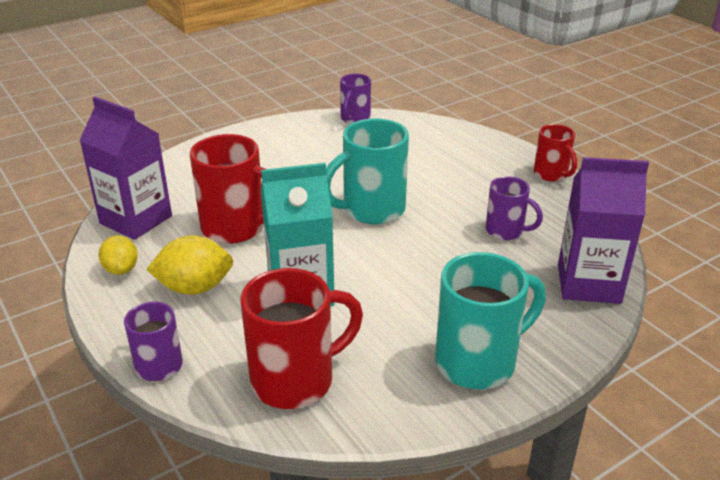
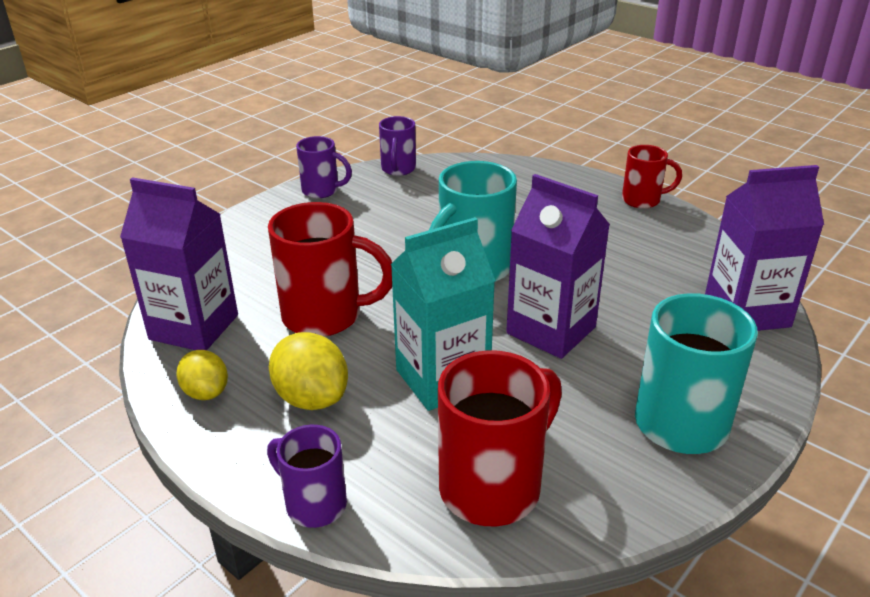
camera: 15 degrees left, 0 degrees up
yellow lemon [146,236,233,295] -> yellow lemon turned 75 degrees clockwise [269,332,348,410]
purple mug [486,176,543,240] -> purple mug moved to [296,136,352,198]
red mug [534,124,577,182] -> red mug turned 45 degrees counterclockwise [622,145,682,209]
none -> purple carton [506,174,610,359]

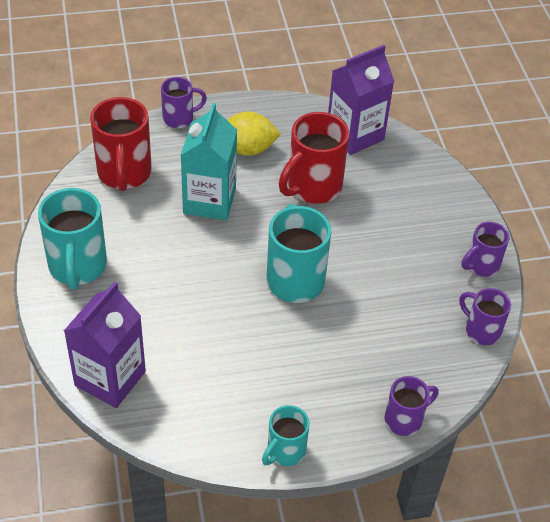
camera: 125 degrees right, 15 degrees up
yellow lemon [176,350,228,400] -> none
purple carton [506,174,610,359] -> none
red mug [622,145,682,209] -> turquoise mug [262,405,310,466]
none -> purple mug [385,376,439,436]

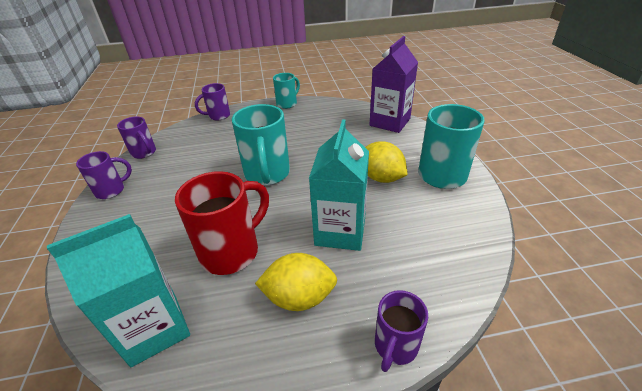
camera: 175 degrees left, 10 degrees down
red mug [90,97,152,191] -> none
purple mug [161,77,207,128] -> purple mug turned 45 degrees counterclockwise [375,290,428,372]
purple carton [328,45,395,155] -> turquoise carton [47,214,190,367]
none -> yellow lemon [365,141,408,183]

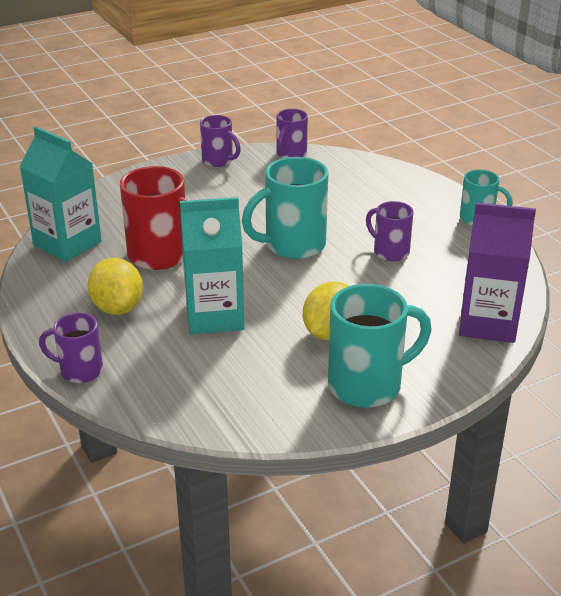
camera: 70 degrees right, 5 degrees down
purple mug [195,83,230,120] -> purple mug moved to [366,201,413,261]

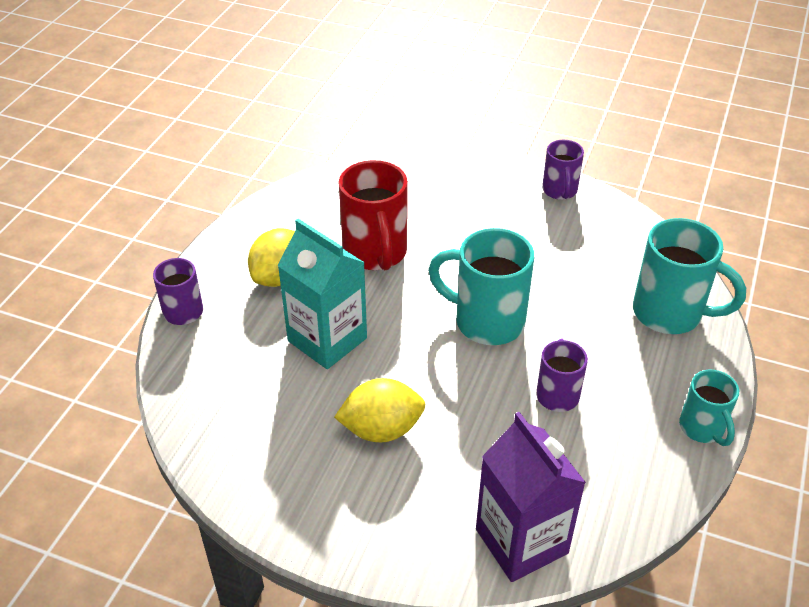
camera: 50 degrees right, 10 degrees up
turquoise carton [20,126,102,262] -> none
purple mug [276,109,308,158] -> none
turquoise mug [328,284,432,408] -> turquoise mug moved to [633,218,746,334]

